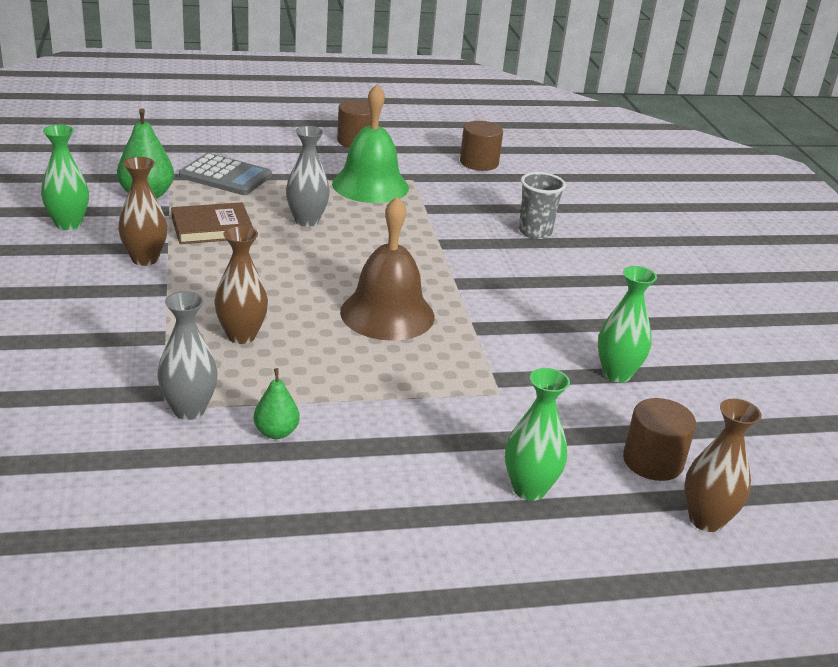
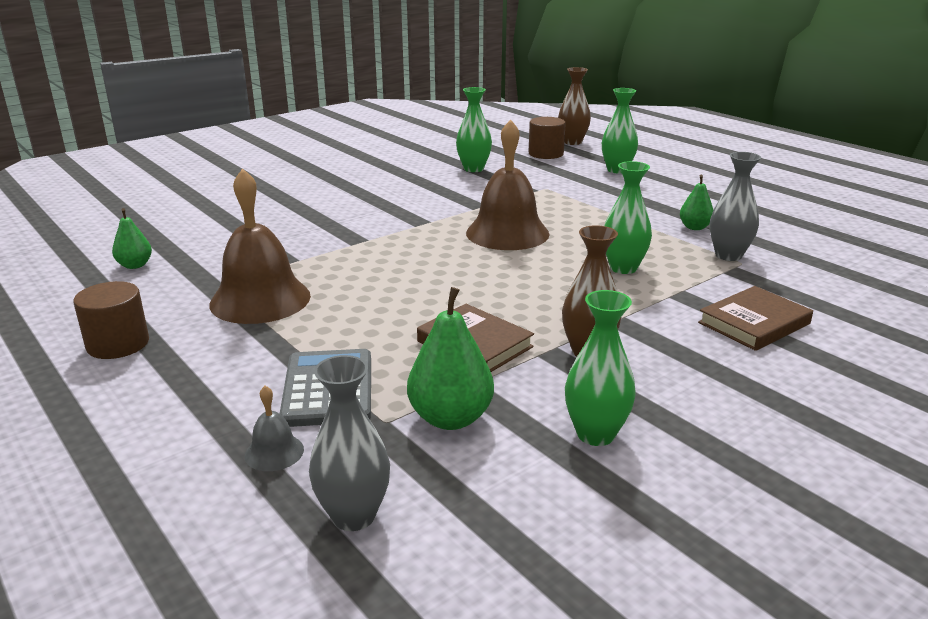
camera: 115 degrees left, 5 degrees down
brown vase [214,226,268,344] -> green vase [604,161,652,274]
grey vase [286,126,330,227] -> grey vase moved to [309,355,390,531]
green bell [332,84,409,203] -> brown bell [209,168,311,324]
brown cylinder [460,121,503,171] -> green pear [112,208,152,269]
grey cup [519,172,566,239] -> none
none -> grey bell [245,386,304,471]
none -> brown book [698,286,813,351]

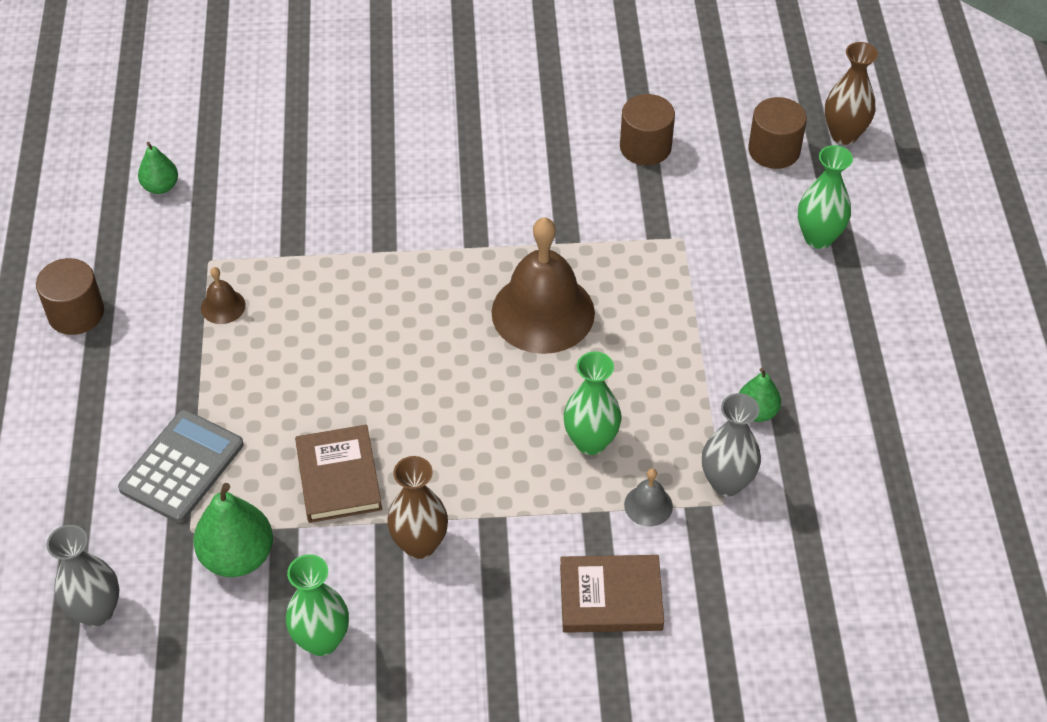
camera: 35 degrees right, 25 degrees up
brown bell [209,168,311,324] -> brown bell [201,267,245,324], size x0.43
grey bell [245,386,304,471] -> grey bell moved to [624,468,673,527]
green vase [456,87,492,172] -> brown cylinder [620,94,675,166]

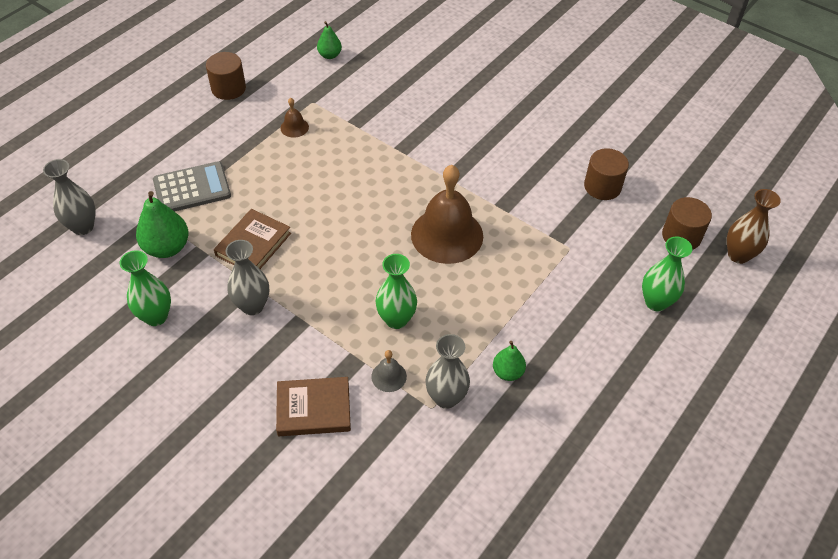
camera: 40 degrees right, 0 degrees up
brown vase [387,456,448,559] -> grey vase [226,240,269,315]
brown book [560,555,664,633] -> brown book turned 45 degrees counterclockwise [276,377,351,436]

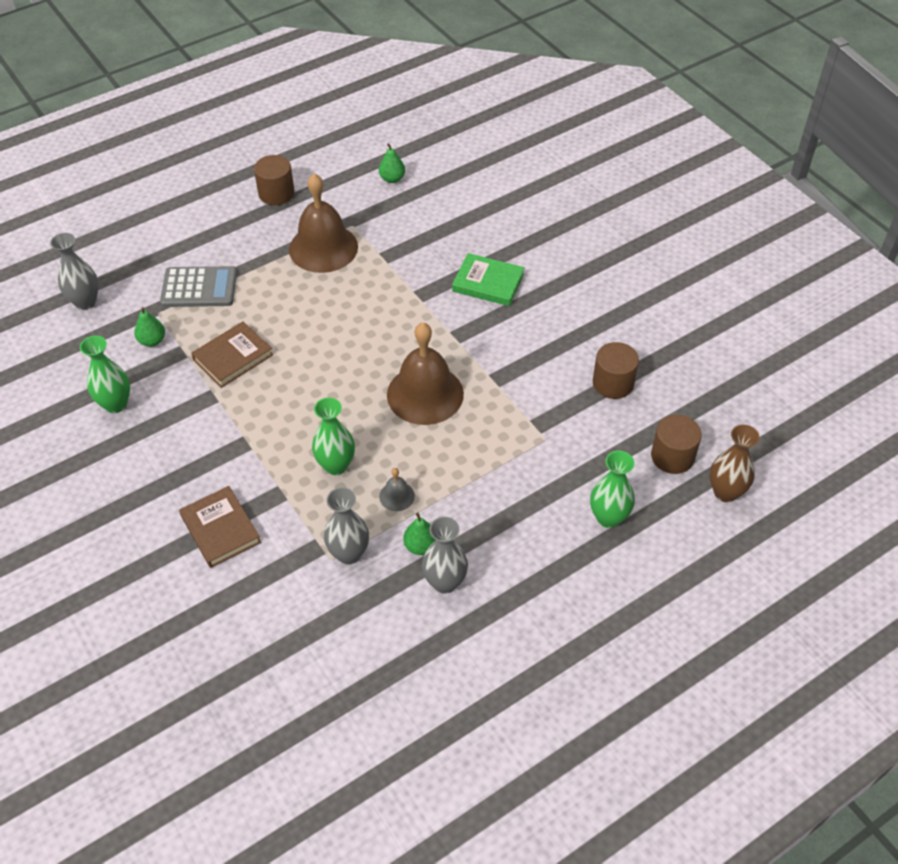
camera: 20 degrees right, 0 degrees up
green pear [136,191,189,258] -> green pear [134,307,165,347], size x0.60
grey vase [226,240,269,315] -> grey vase moved to [422,517,468,594]
brown book [276,377,351,436] -> brown book turned 45 degrees clockwise [179,486,261,568]
brown bell [280,98,309,138] -> brown bell [289,174,358,273], size x2.32
grey bell [371,350,407,392] -> grey bell moved to [379,468,415,511]
none -> green book [452,253,524,306]

